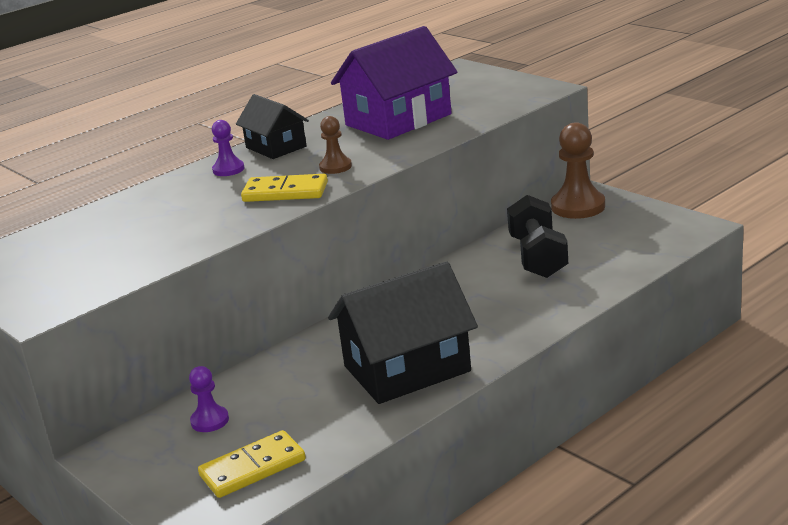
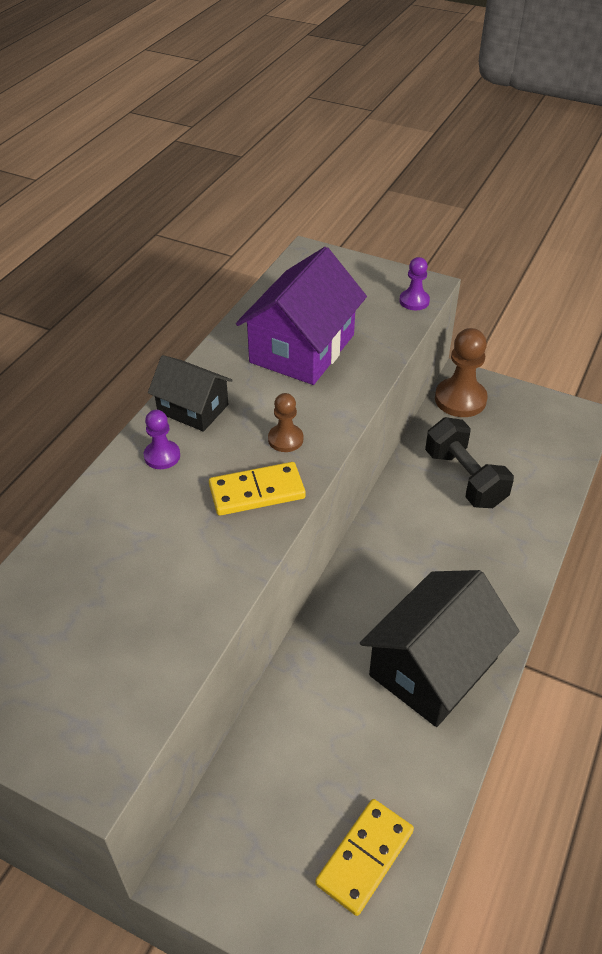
camera: 25 degrees left, 20 degrees up
purple pawn [189,366,229,432] -> purple pawn moved to [399,257,430,310]

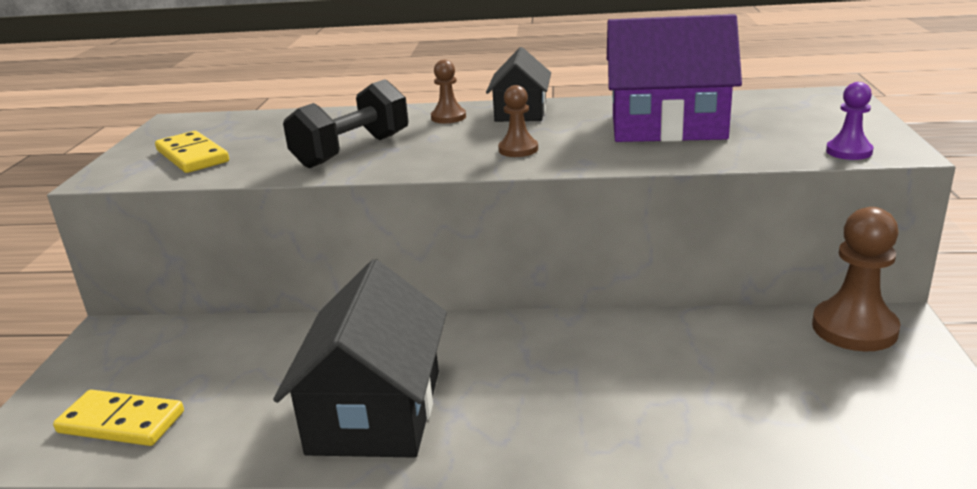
camera: 70 degrees right, 20 degrees down
purple pawn [144,410,180,469] -> brown pawn [431,60,466,123]
yellow domino [209,462,306,516] -> yellow domino moved to [155,131,229,173]
black house [360,570,519,727] -> black house turned 75 degrees clockwise [273,259,447,458]
black dumbbell [425,417,514,508] -> black dumbbell moved to [283,79,409,168]

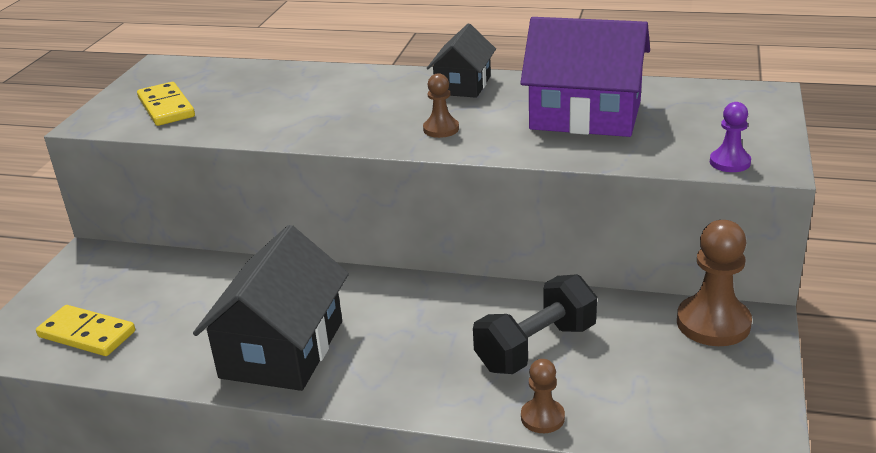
camera: 10 degrees right, 5 degrees up
black dumbbell [283,79,409,168] -> black dumbbell moved to [473,274,597,374]
brown pawn [431,60,466,123] -> brown pawn moved to [521,359,565,433]

